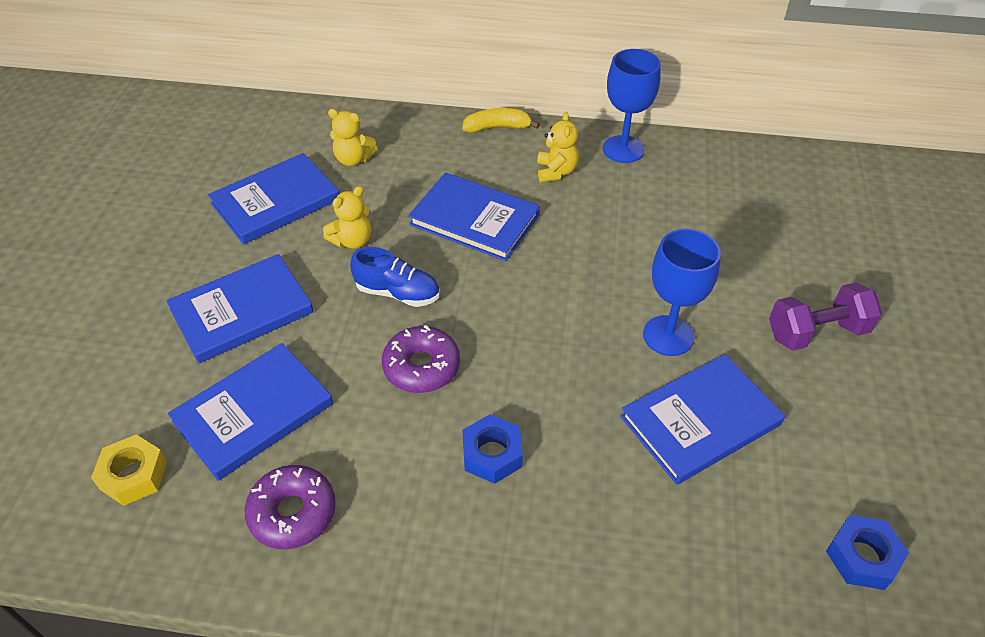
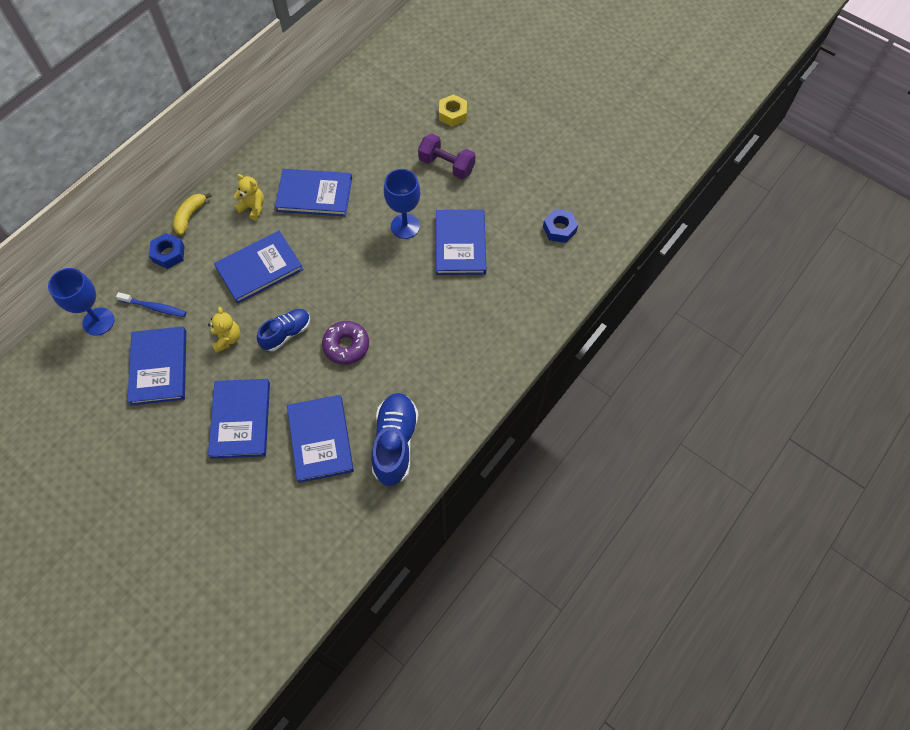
camera: 60 degrees left, 15 degrees up
yellow nut [91,434,167,506] -> yellow nut moved to [439,94,467,127]
purple donut [245,465,336,549] -> blue shoe [371,393,418,486]
yellow teddy bear [328,109,378,166] -> blue toothbrush [116,292,186,317]
blue nut [462,414,523,484] -> blue nut moved to [149,233,185,269]
blue goblet [603,49,661,163] -> blue goblet moved to [48,268,114,336]
purple dumbbell [769,282,882,351] -> purple dumbbell turned 75 degrees counterclockwise [418,134,475,179]
none -> blue book [275,169,352,216]

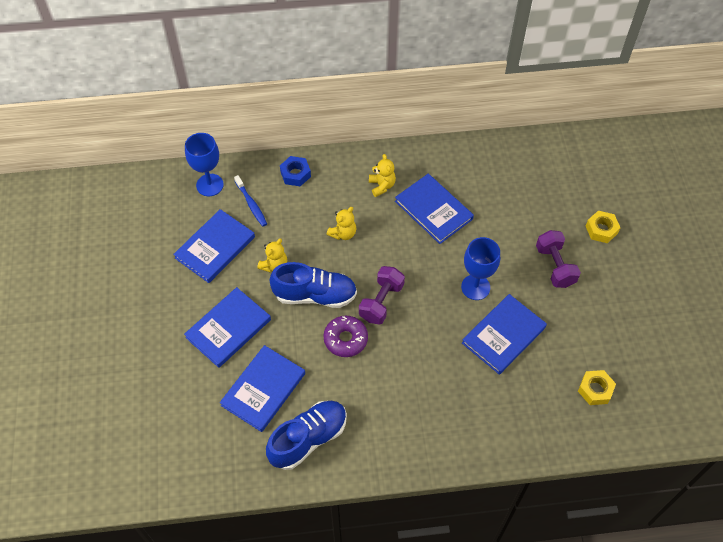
camera: 45 degrees right, 5 degrees down
yellow banana [173,193,212,235] -> none
blue book [214,231,303,304] -> yellow teddy bear [327,207,356,240]
blue shoe [257,309,310,351] -> blue shoe [270,262,357,308], size x1.56
blue nut [543,209,578,243] -> yellow nut [578,370,616,405]
none -> purple dumbbell [359,266,405,325]

